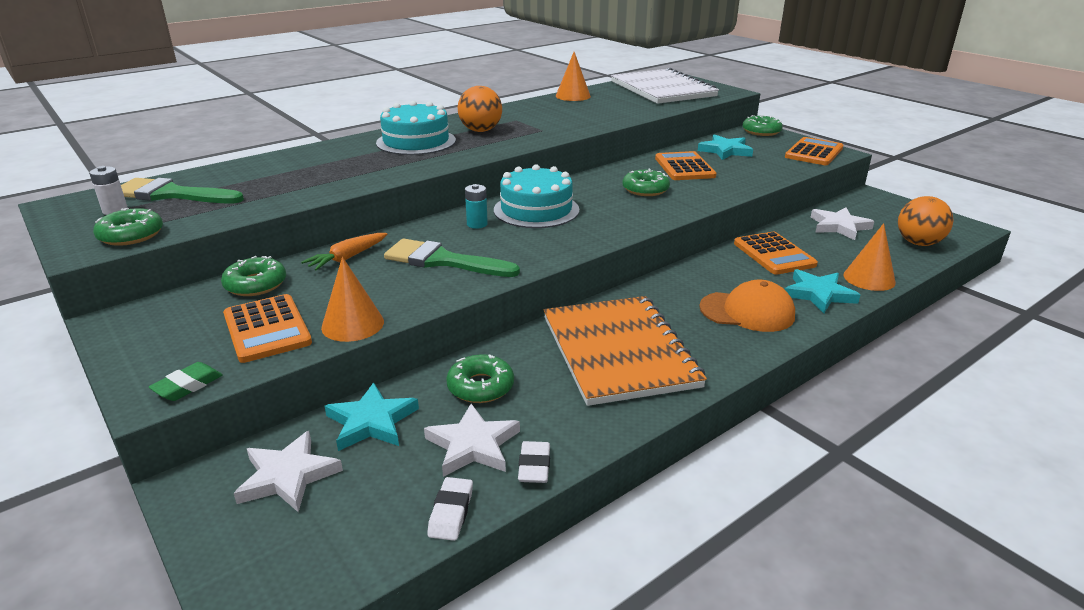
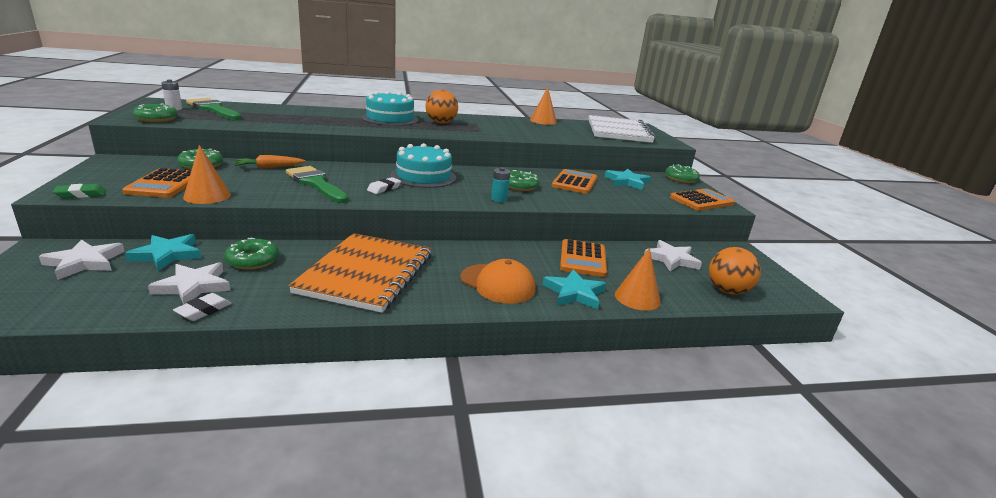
camera: 25 degrees right, 5 degrees down
white eraser [427,477,473,541] -> white eraser moved to [367,177,401,194]
turquoise battery [465,184,488,229] -> turquoise battery moved to [491,167,510,202]

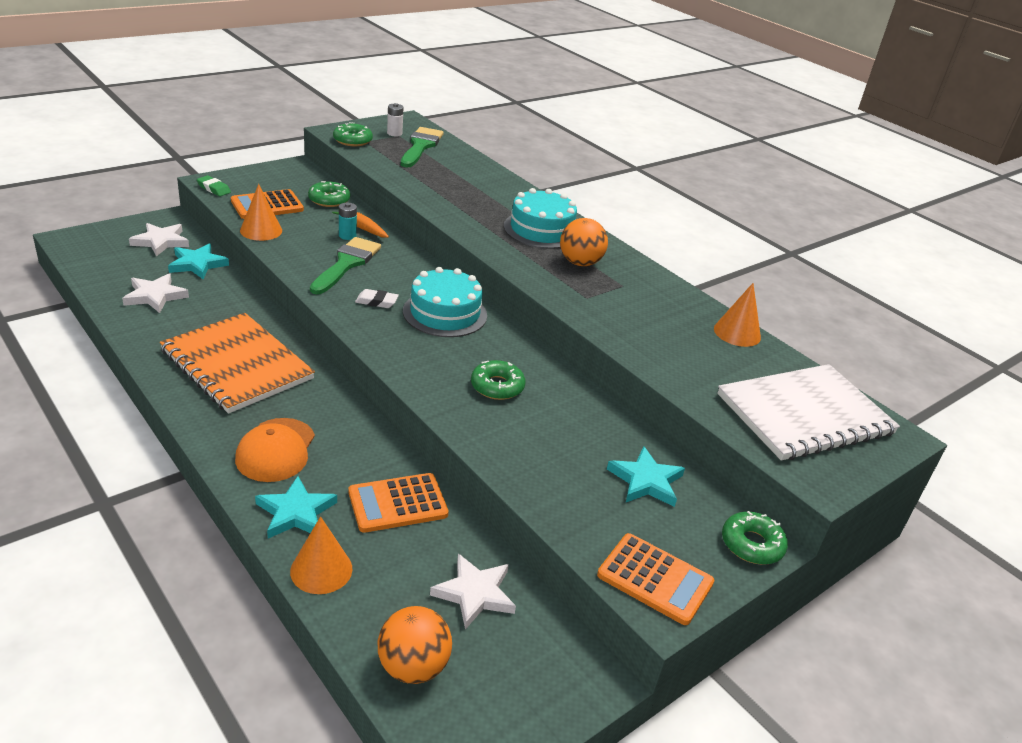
camera: 60 degrees right, 10 degrees up
white eraser [173,293,232,321] -> none
green donut [224,238,279,270] -> none
orange notebook [288,233,432,313] -> orange notebook turned 60 degrees clockwise [160,313,315,414]
turquoise battery [491,167,510,202] -> turquoise battery moved to [339,203,357,240]
orange calculator [552,169,597,194] -> none

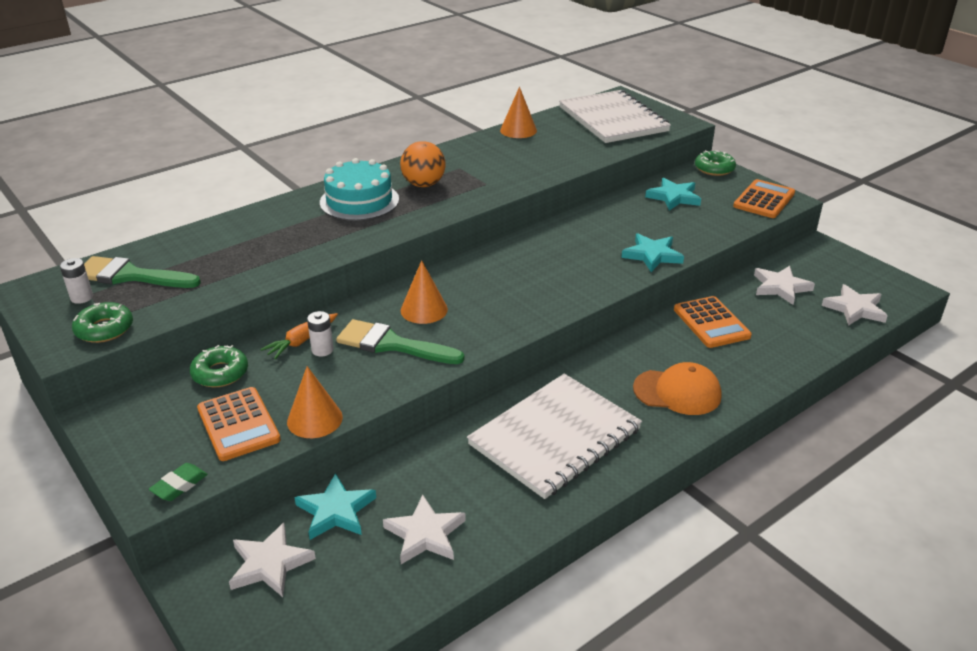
camera: 85 degrees left, 0 degrees up
orange notebook [160,313,315,414] -> white notebook [467,374,642,499]
turquoise star [255,476,337,538] -> turquoise star moved to [621,233,684,272]
orange cone [290,516,352,594] -> orange cone moved to [401,260,448,324]
turquoise battery [339,203,357,240] -> white battery [307,311,333,356]
white eraser [355,289,399,308] -> none
orange ball [378,606,452,684] -> white star [822,284,888,326]
turquoise cake [403,267,487,337] -> none
green donut [471,360,526,400] -> none

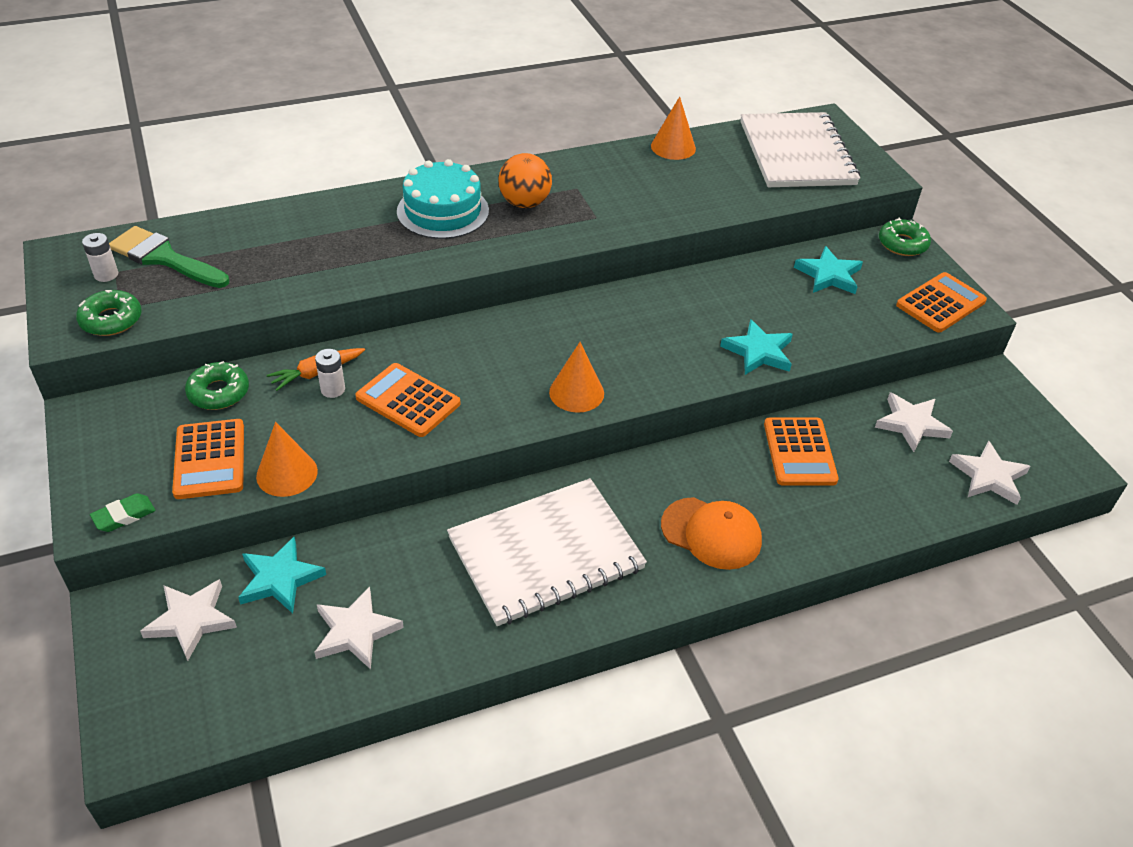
camera: 15 degrees right, 10 degrees up
green brush [336,319,464,364] -> orange calculator [355,363,460,437]
orange cone [401,260,448,324] -> orange cone moved to [549,342,604,413]

